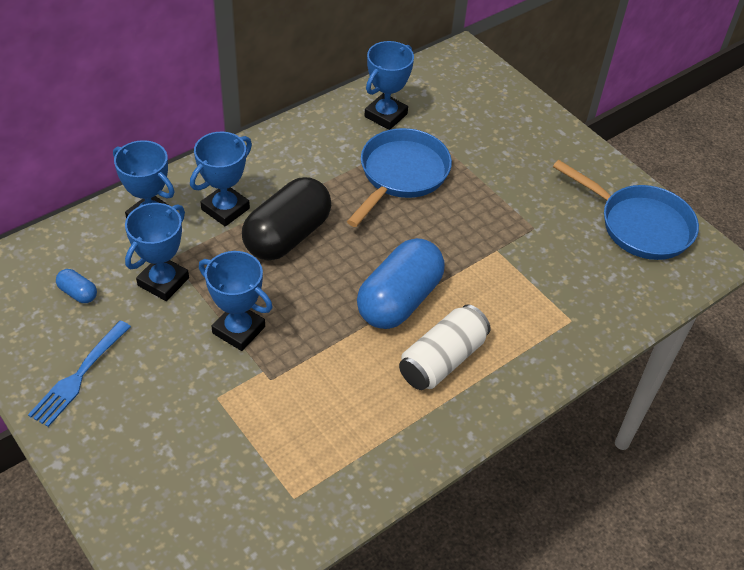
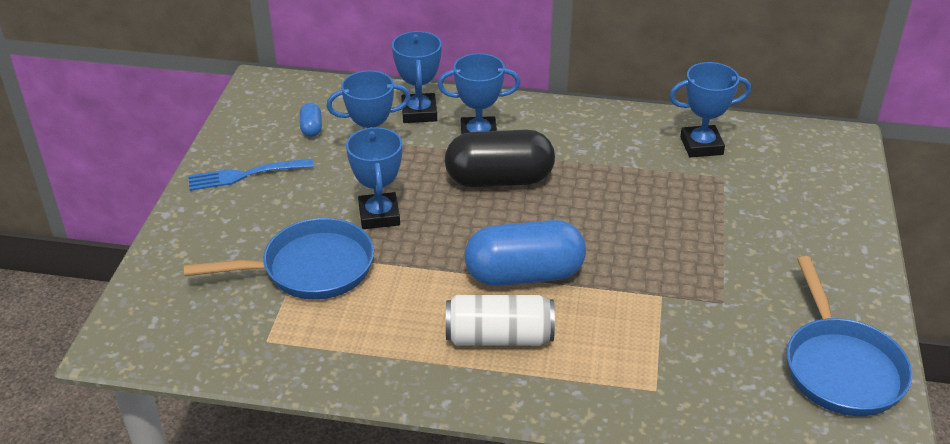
camera: 50 degrees right, 10 degrees down
blue pan [347,128,452,227] -> blue pan moved to [184,218,374,300]

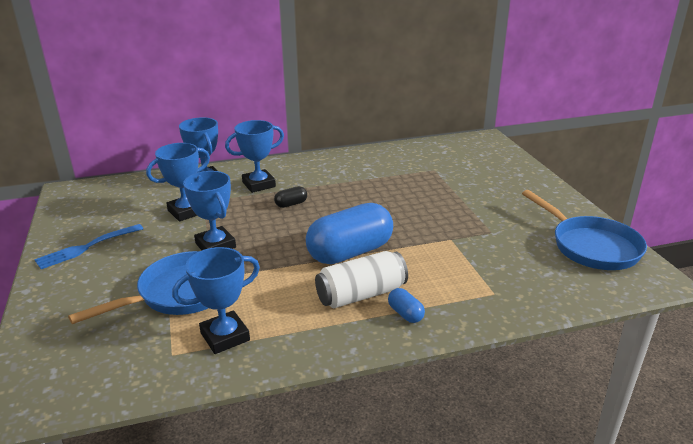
camera: 25 degrees left, 10 degrees down
blue capsule [300,103,322,137] -> blue capsule moved to [388,288,425,323]
black capsule [445,130,555,187] -> black capsule [274,186,307,208], size x0.42
blue trophy [669,62,751,157] -> blue trophy moved to [172,247,260,354]

